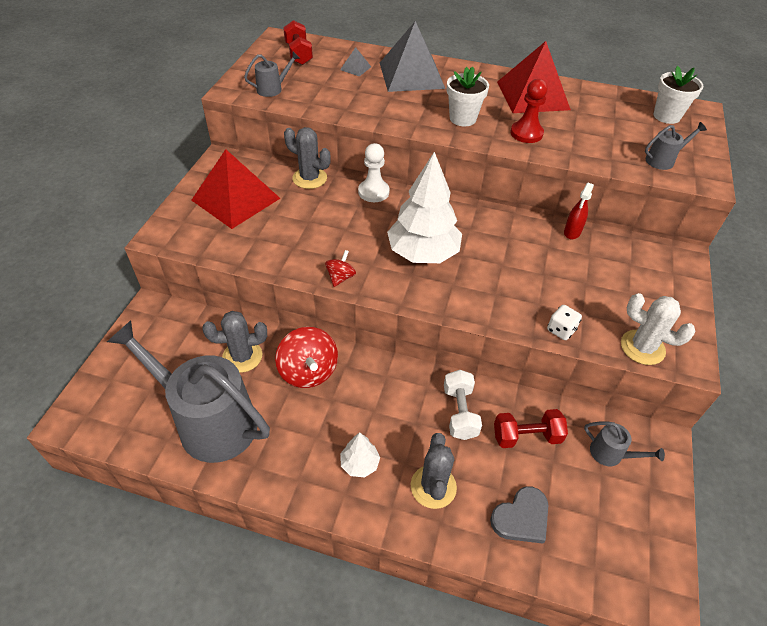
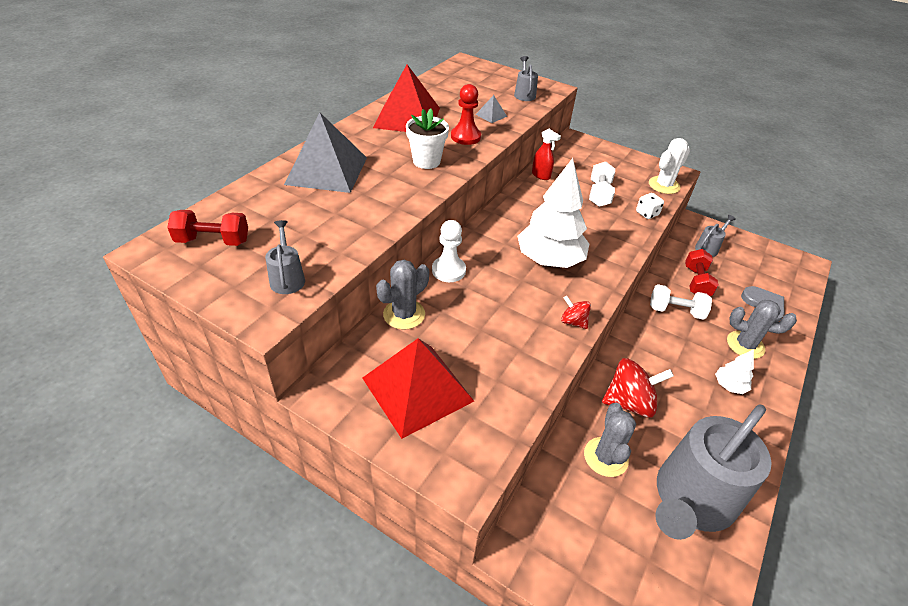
camera: 75 degrees left, 5 degrees down
grey pyramid [340,47,371,77] -> grey pyramid moved to [476,95,507,123]
white flower pot [653,66,703,124] -> none
none -> white dumbbell [589,162,615,207]

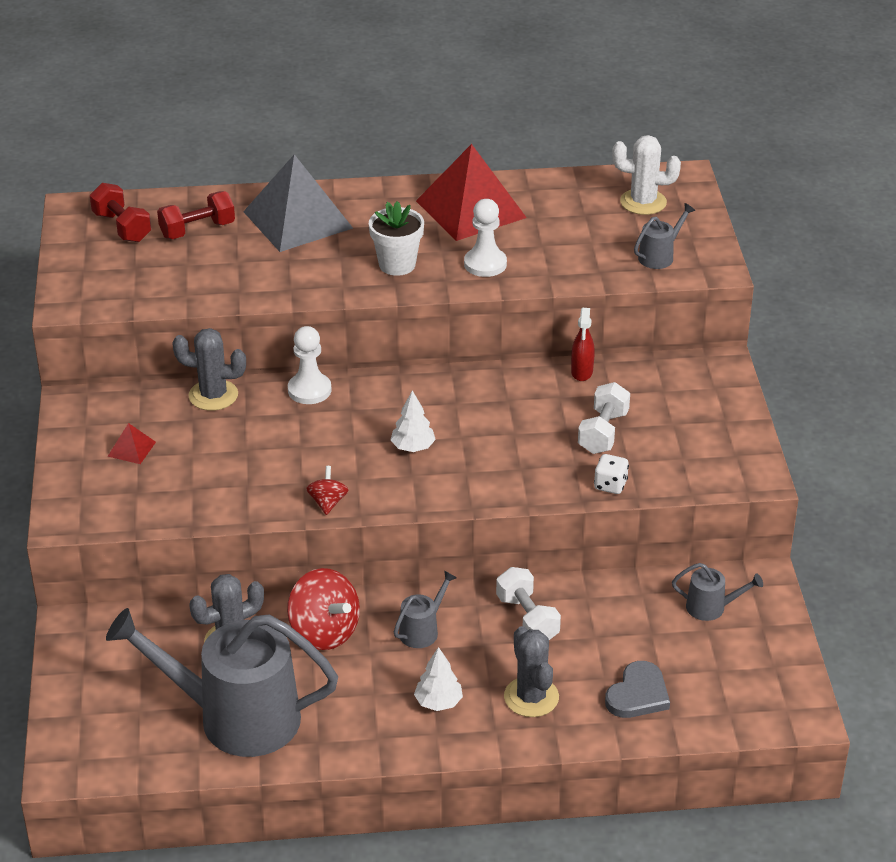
camera: 55 degrees right, 5 degrees down
grey watering can [265,220,305,294] -> grey watering can moved to [394,571,457,648]
red pyramid [362,338,474,439] -> red pyramid [108,423,156,464], size x0.41
red pawn [451,84,481,145] -> white pawn [464,199,507,277]
grey pyramid [476,95,507,123] -> none
white tree [518,158,589,268] -> white tree [391,390,436,452], size x0.46
white dumbbell [589,162,615,207] -> white dumbbell turned 45 degrees counterclockwise [578,382,630,454]
white cactus [649,138,690,194] -> white cactus moved to [612,135,681,215]
red dumbbell [685,249,719,296] -> red dumbbell moved to [157,191,235,239]

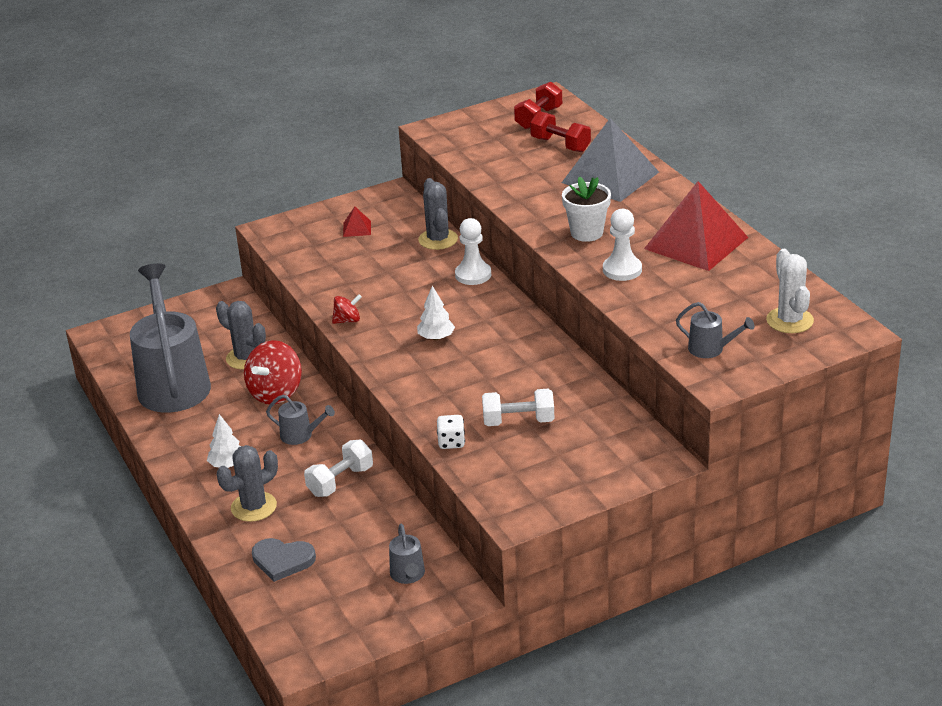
camera: 70 degrees right, 5 degrees down
red spray bottle [571,308,595,381] -> none

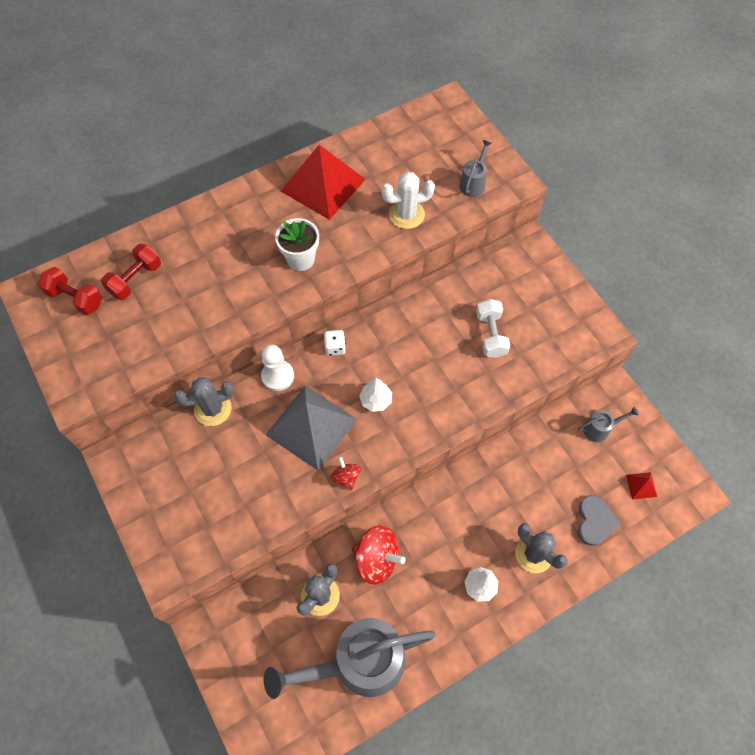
camera: 95 degrees left, 30 degrees up
grey watering can [266,394,335,445] -> none
white dumbbell [304,440,373,497] -> none
red pyramid [343,207,371,237] -> red pyramid moved to [626,472,657,499]
white dice [437,415,465,449] -> white dice moved to [324,330,346,356]
grey pyramid [562,118,659,202] -> grey pyramid moved to [265,386,357,471]
white pawn [603,209,642,281] -> none
white cactus [766,249,814,333] -> white cactus moved to [381,172,435,229]

